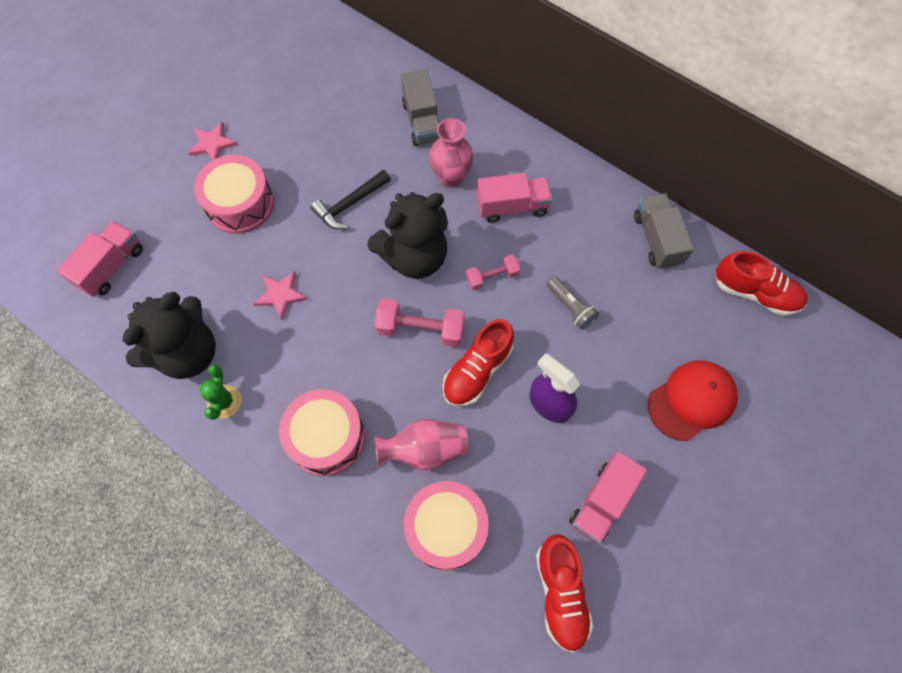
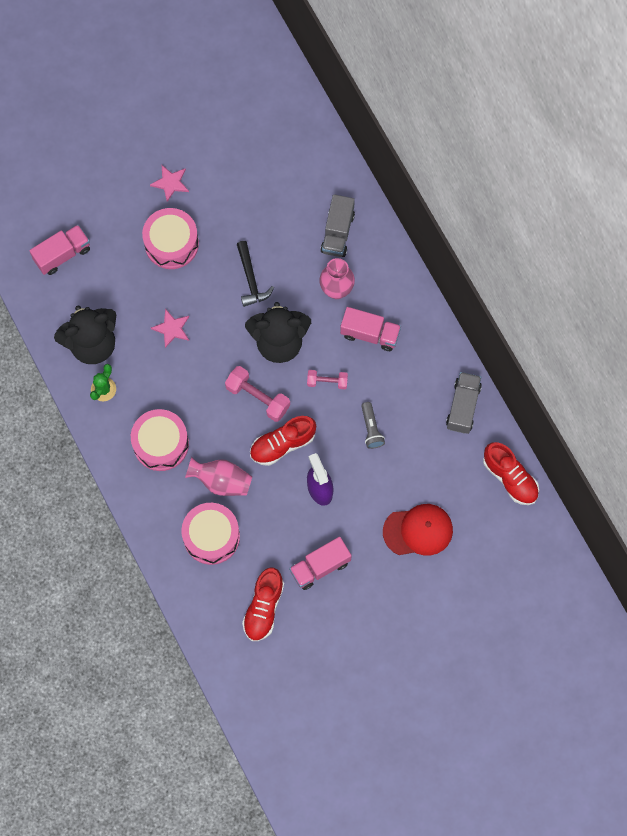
camera: 25 degrees right, 5 degrees up
black hammer [311,170,391,229] -> black hammer turned 90 degrees counterclockwise [237,241,274,307]

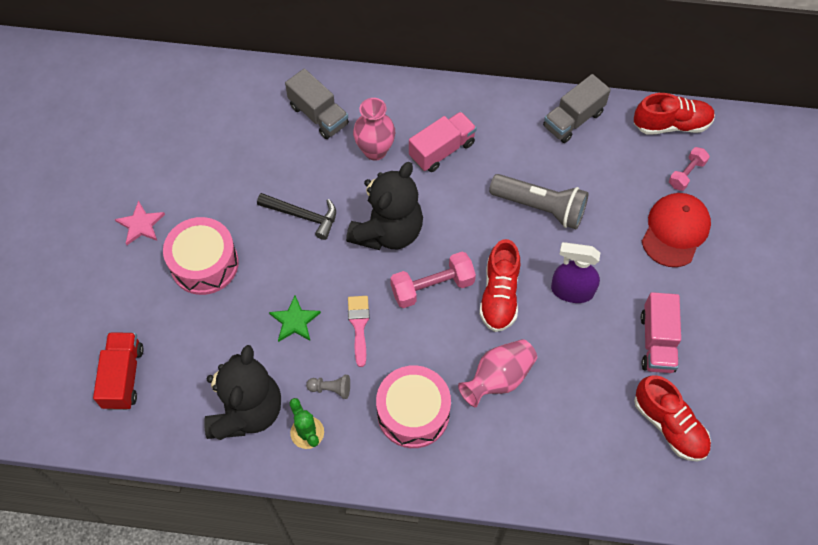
camera: 55 degrees left, 10 degrees down
pink truck [29,225,90,275] -> red truck [93,332,144,410]
pink star [151,309,189,348] -> green star [269,296,321,342]
pink drum [181,503,240,565] -> none
pink dumbbell [307,370,348,389] -> pink dumbbell moved to [669,147,710,191]
grey flashlight [361,402,385,449] -> grey flashlight [489,174,589,229], size x1.74
grey truck [446,372,482,434] -> grey truck turned 90 degrees counterclockwise [543,74,611,143]
none -> grey pawn [306,375,350,399]
none -> pink brush [348,296,370,367]

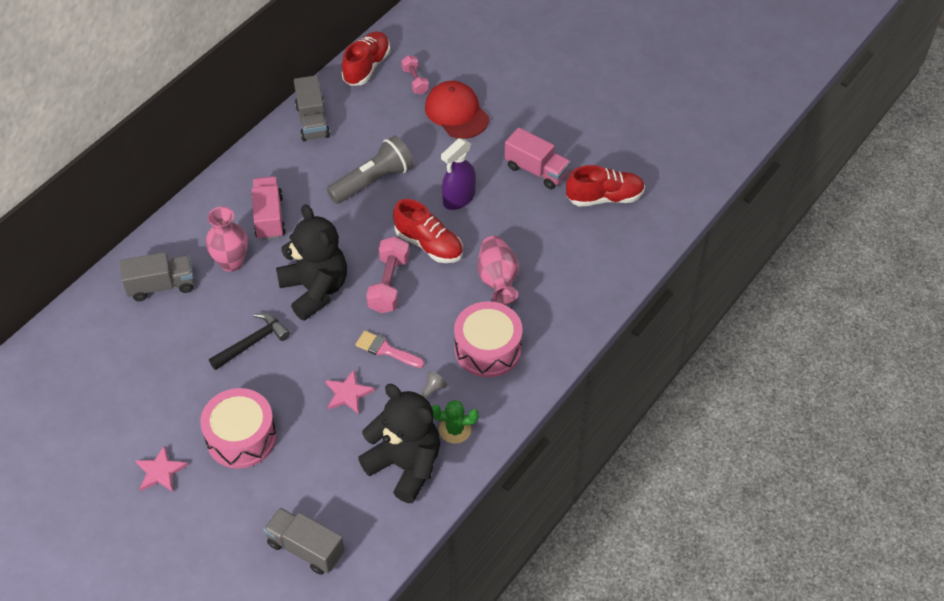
camera: 60 degrees left, 10 degrees down
red truck [93,332,144,410] -> grey truck [263,507,345,575]
green star [269,296,321,342] -> pink star [325,370,375,414]

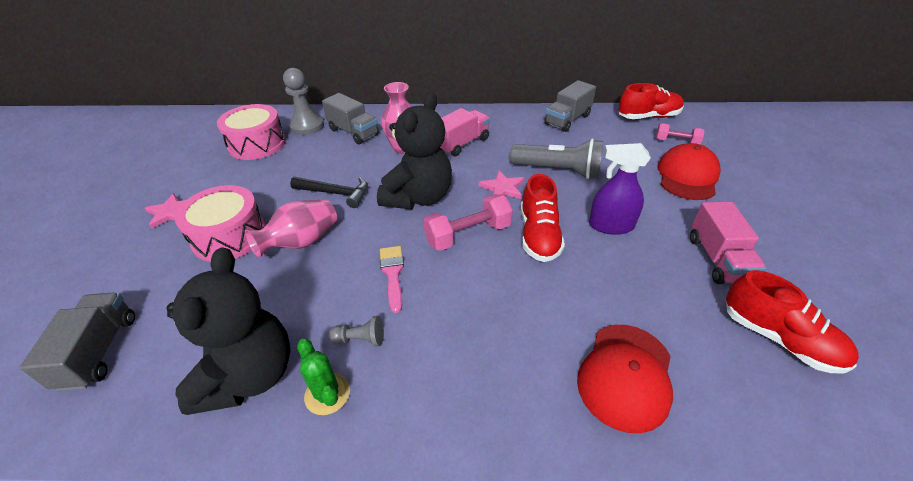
camera: 55 degrees right, 10 degrees down
pink star [325,370,375,414] -> pink star moved to [479,170,525,199]
pink dumbbell [401,55,429,94] -> pink dumbbell turned 75 degrees clockwise [656,123,705,144]
pink drum [454,301,523,377] -> pink drum moved to [217,104,286,160]
pink vase [477,236,519,305] -> pink vase moved to [245,199,337,258]
none -> grey pawn [283,68,324,135]
none -> red cap [577,325,673,433]

